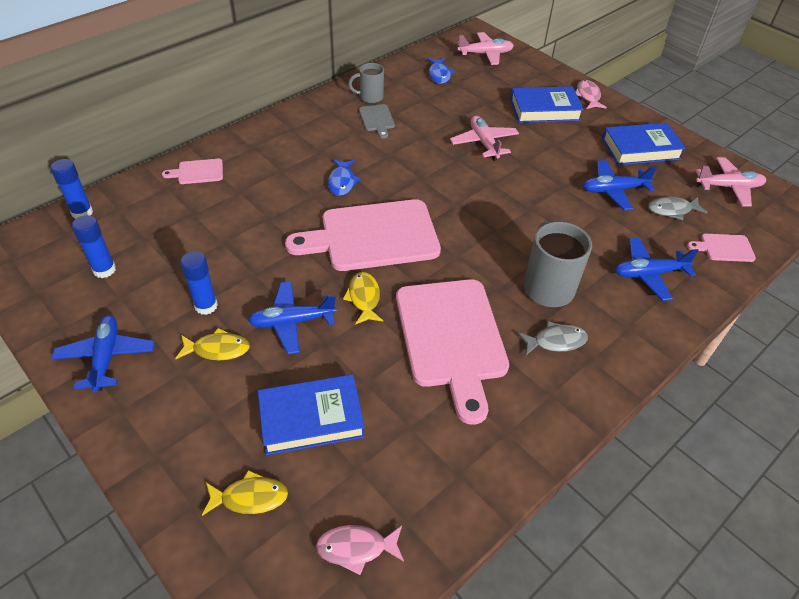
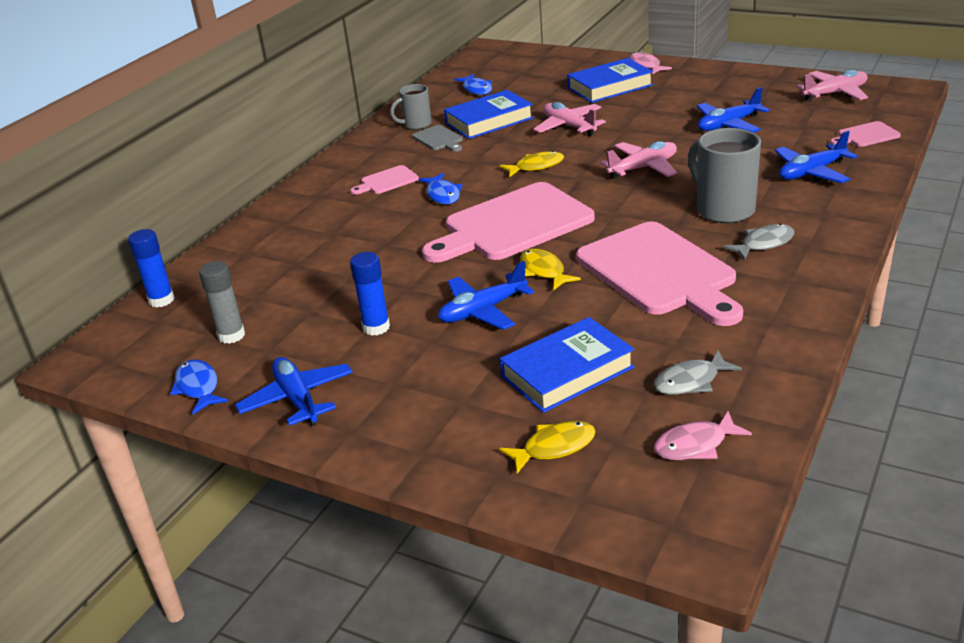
camera: 15 degrees left, 15 degrees down
blue glue stick [72,215,116,278] -> grey glue stick [199,261,245,344]
pink cutting board [162,159,223,184] -> pink cutting board moved to [350,165,419,195]
yellow fish [175,328,250,361] -> yellow fish moved to [499,151,564,177]
pink plane [457,32,514,65] -> pink plane moved to [600,141,677,179]
blue book [602,123,686,165] -> blue book moved to [444,90,533,139]
grey fish [648,197,708,220] -> grey fish moved to [653,350,742,395]
none -> blue fish [170,359,228,414]

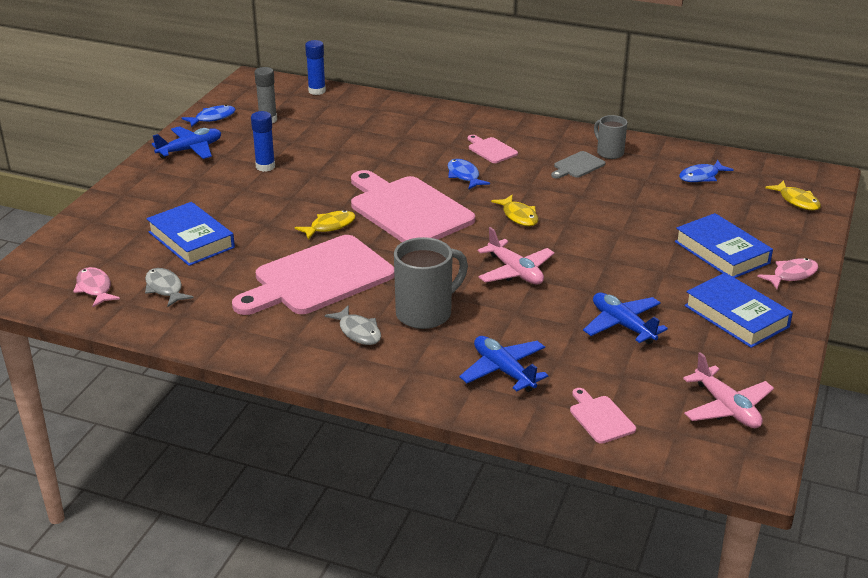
camera: 80 degrees right, 0 degrees up
blue fish [419,173,462,205] -> blue fish turned 90 degrees clockwise [448,159,490,190]
blue plane [438,261,534,330] -> none
blue book [444,90,533,139] -> blue book moved to [684,273,793,348]
yellow fish [499,421,596,474] -> yellow fish moved to [765,180,821,210]
pink plane [533,102,606,136] -> none

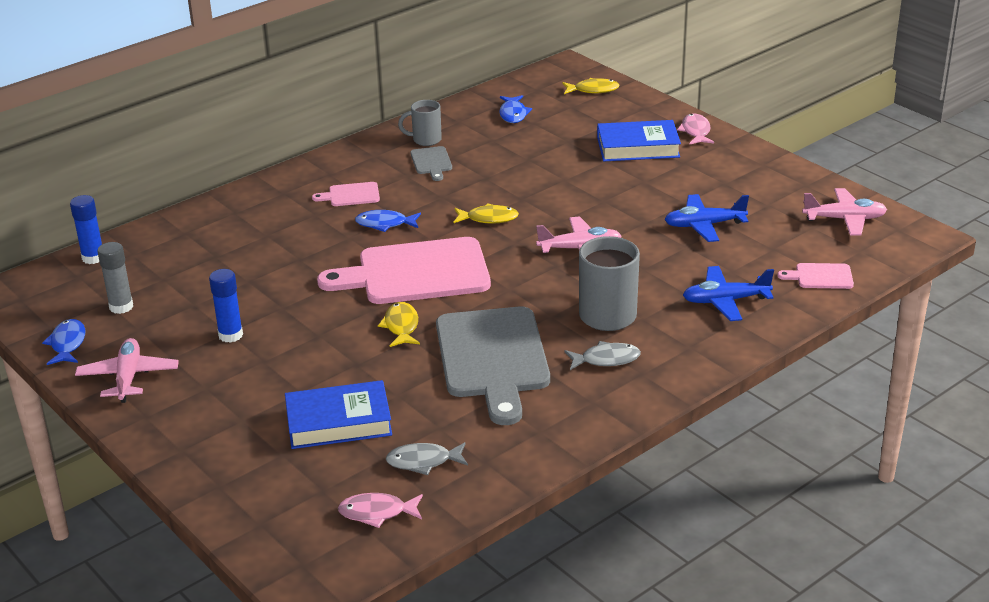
camera: 60 degrees left, 0 degrees up
blue plane [152,126,221,159] -> pink plane [75,338,179,403]
pink cutting board [232,235,395,315] -> grey cutting board [436,306,550,425]
blue book [684,273,793,348] -> none

